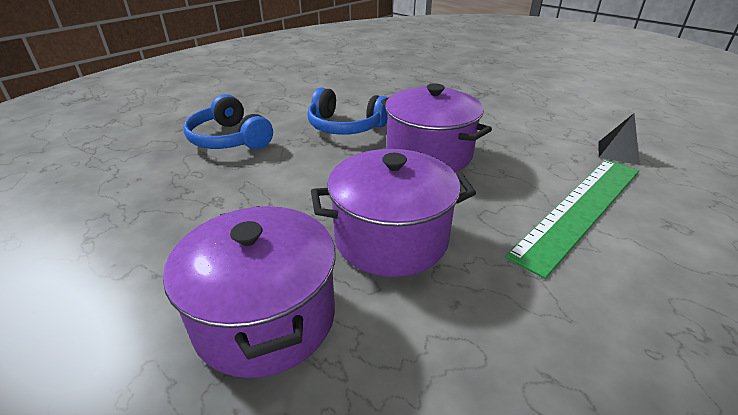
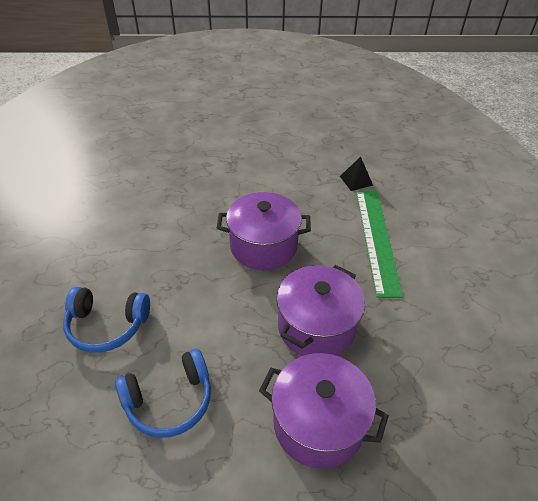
camera: 45 degrees left, 10 degrees up
blue headphones [307,87,388,135] -> blue headphones moved to [115,349,211,438]

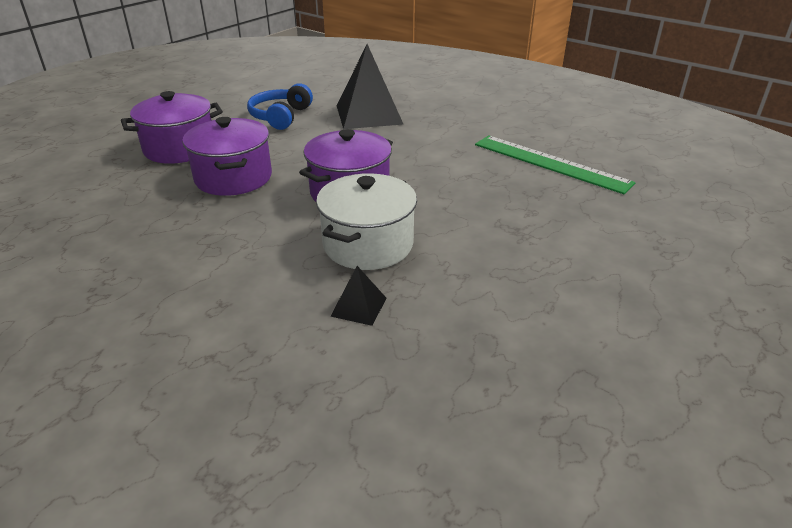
camera: 130 degrees right, 10 degrees down
blue headphones [63,287,150,353] -> black pyramid [337,44,403,129]
green ruler [356,191,403,298] -> green ruler moved to [475,135,636,194]
none -> white pot [316,173,417,270]

